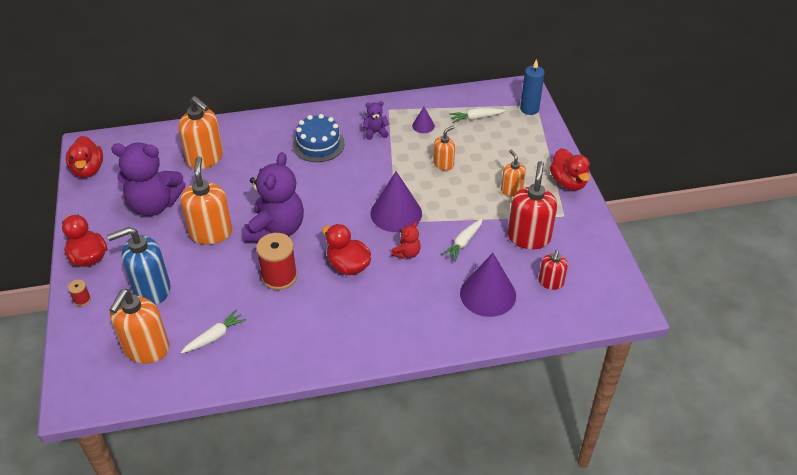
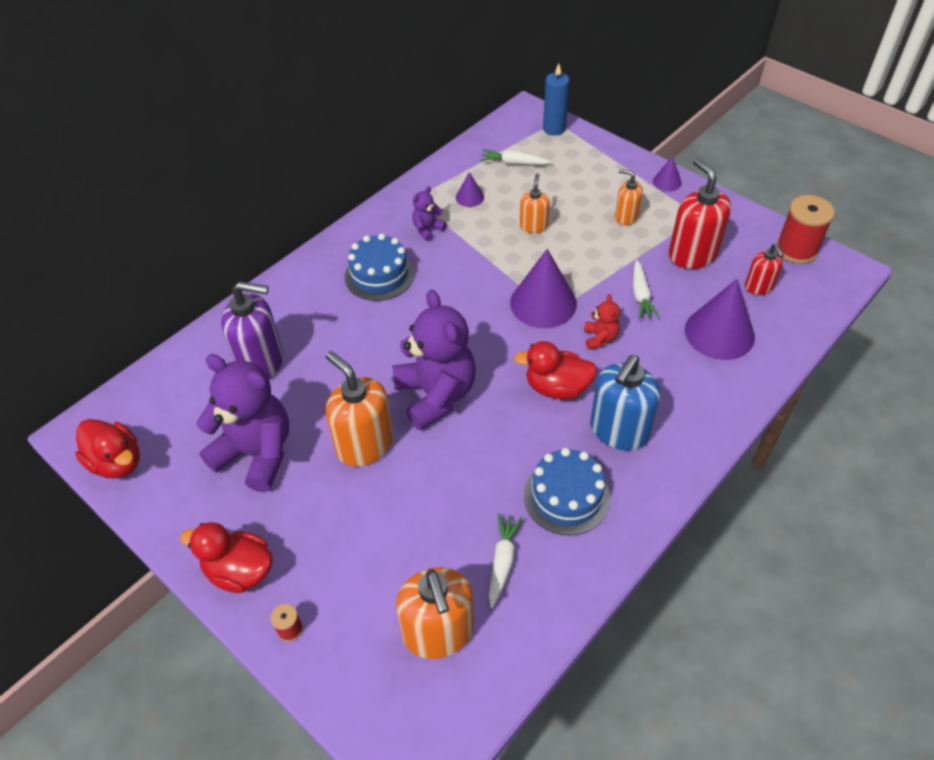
camera: 35 degrees left, 5 degrees up
blue soap dispenser [107,227,171,305] -> blue soap dispenser moved to [590,355,660,451]
purple teddy bear [111,143,186,216] -> purple teddy bear turned 120 degrees counterclockwise [196,354,289,492]
orange soap dispenser [178,96,223,169] -> purple soap dispenser [221,281,283,379]
red spool [256,233,297,290] -> red spool moved to [776,195,835,264]
white carrot [449,108,506,123] -> white carrot turned 60 degrees clockwise [480,149,551,165]
red duck [550,148,590,191] -> purple cone [653,156,682,191]
none -> blue cake [524,448,610,536]

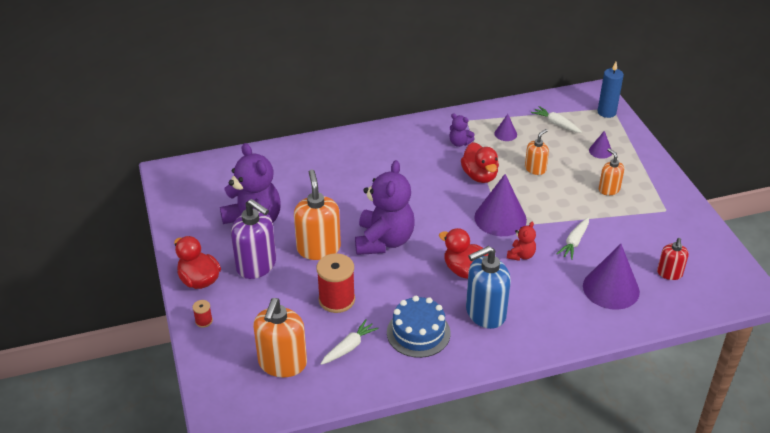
camera: 30 degrees right, 10 degrees down
red duck [75,419,140,478] -> red duck moved to [461,142,499,183]
purple soap dispenser [221,281,283,379] -> purple soap dispenser moved to [231,199,276,279]
blue cake [345,234,415,301] -> none
purple teddy bear [412,186,447,241] -> purple teddy bear turned 135 degrees counterclockwise [450,113,475,147]
purple cone [653,156,682,191] -> purple cone moved to [589,131,612,159]
red soap dispenser [669,158,731,269] -> none
red spool [776,195,835,264] -> red spool moved to [317,253,355,313]

